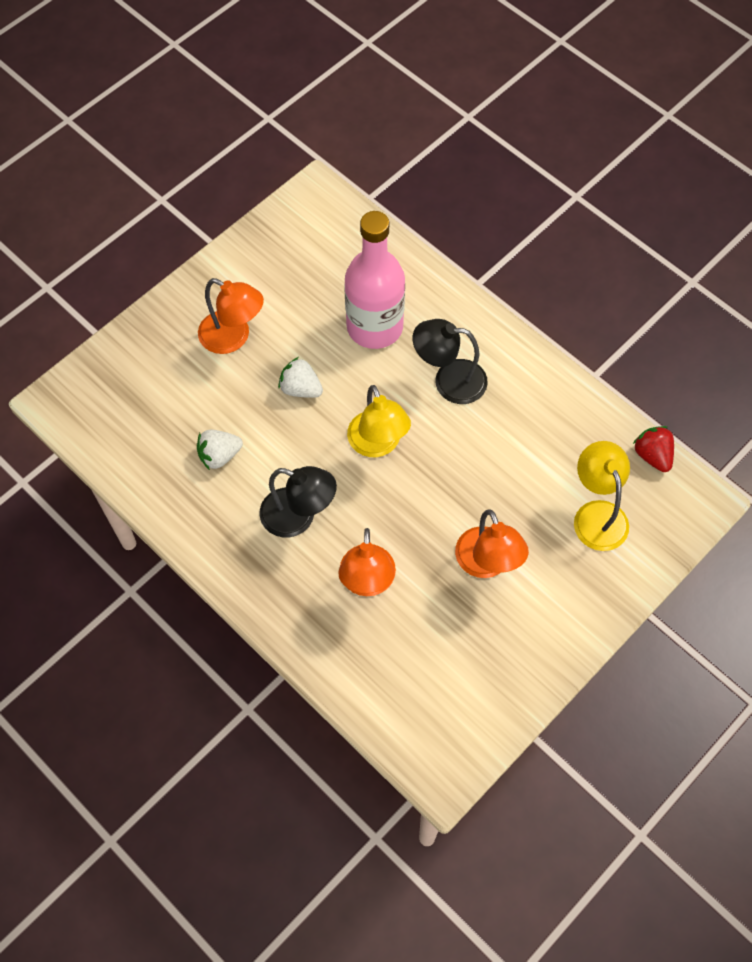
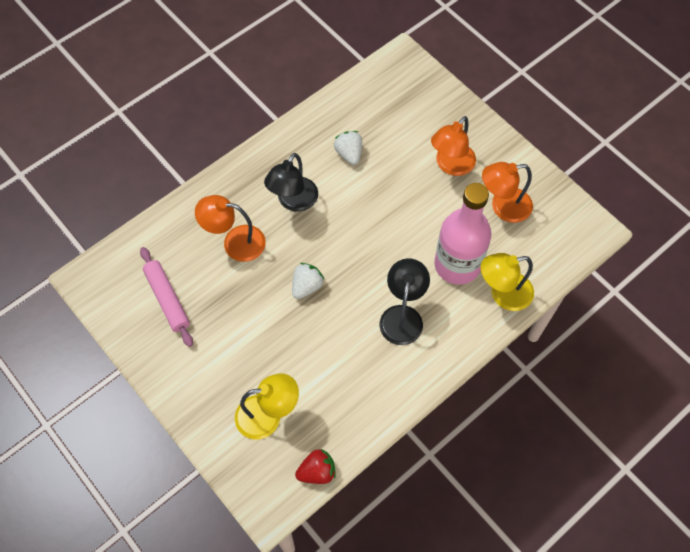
camera: 95 degrees right, 0 degrees up
white strawberry [278,357,323,398] -> white strawberry moved to [292,263,325,299]
yellow lamp [347,385,411,457] -> yellow lamp moved to [481,253,534,311]
orange lamp [455,509,529,578] -> orange lamp moved to [482,162,533,223]
none -> pink rolling pin [140,247,193,347]

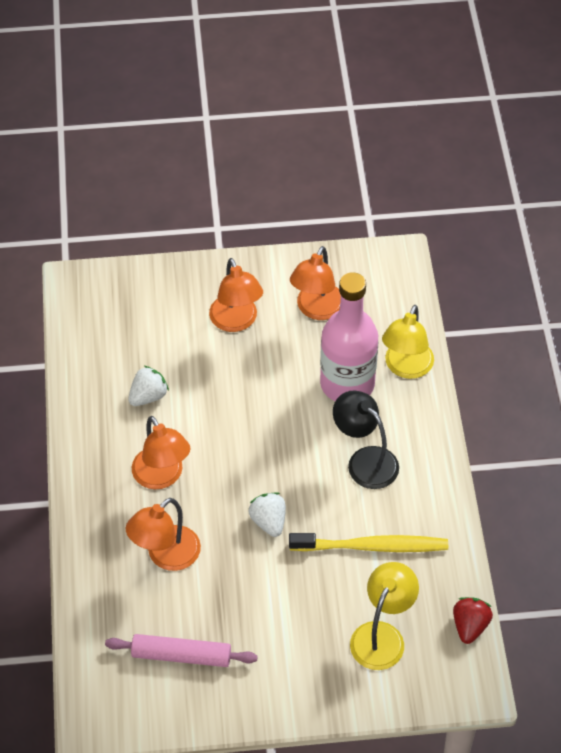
camera: 55 degrees left, 10 degrees down
black lamp [264,153,318,212] -> orange lamp [132,416,190,489]
white strawberry [334,131,362,165] -> white strawberry turned 120 degrees clockwise [128,366,169,406]
none -> yellow toothbrush [289,533,448,552]

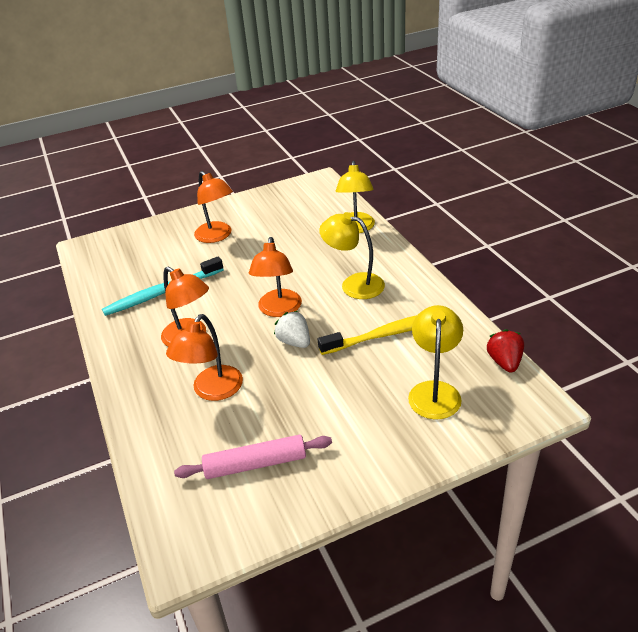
camera: 15 degrees left, 15 degrees down
white strawberry [128,366,169,406] -> turquoise toothbrush [102,256,224,316]
orange lamp [290,246,341,320] -> orange lamp moved to [249,237,302,317]
pink bottle [320,272,378,401] -> none
black lamp [333,390,399,489] -> yellow lamp [319,212,385,299]

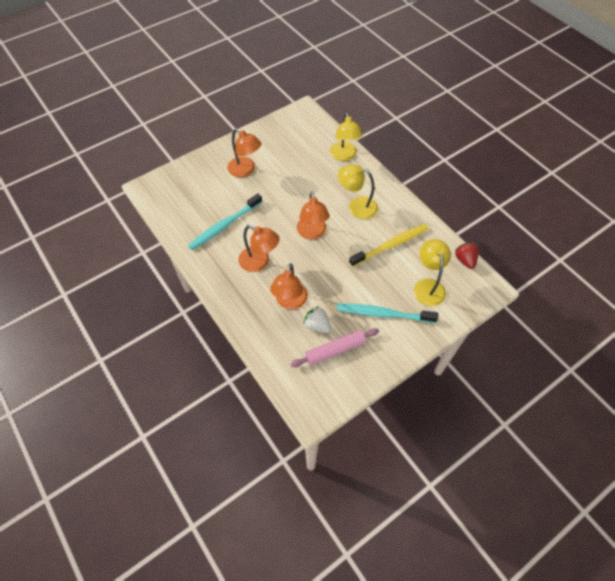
camera: 15 degrees left, 20 degrees up
white strawberry [274,311,310,348] -> white strawberry moved to [304,306,331,333]
none -> turquoise toothbrush [337,304,438,323]

